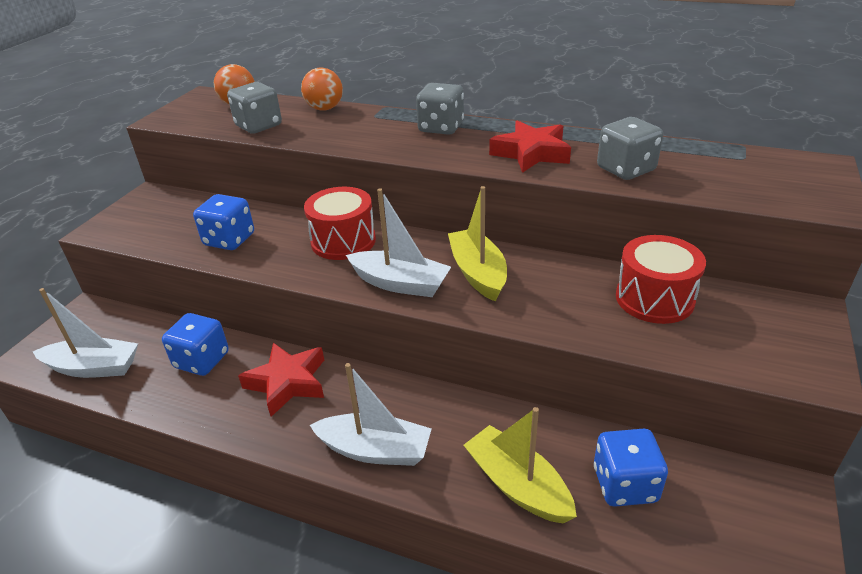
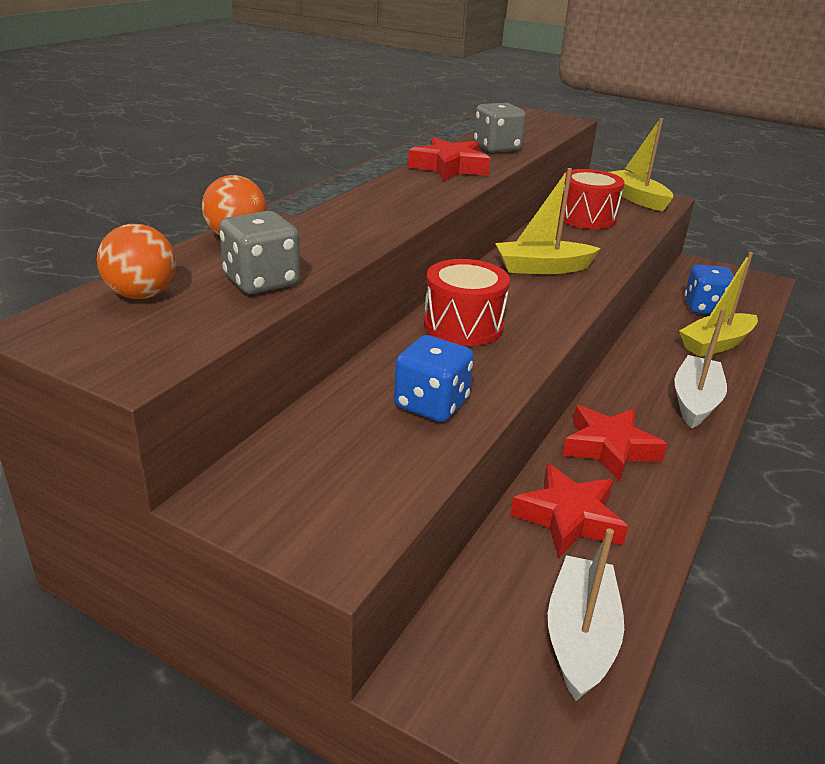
camera: 85 degrees left, 5 degrees down
blue dice [162,313,229,376] -> red star [510,464,628,558]
white boat [346,188,451,297] -> none
grey dice [416,83,464,135] -> none
none -> yellow boat [609,118,673,211]

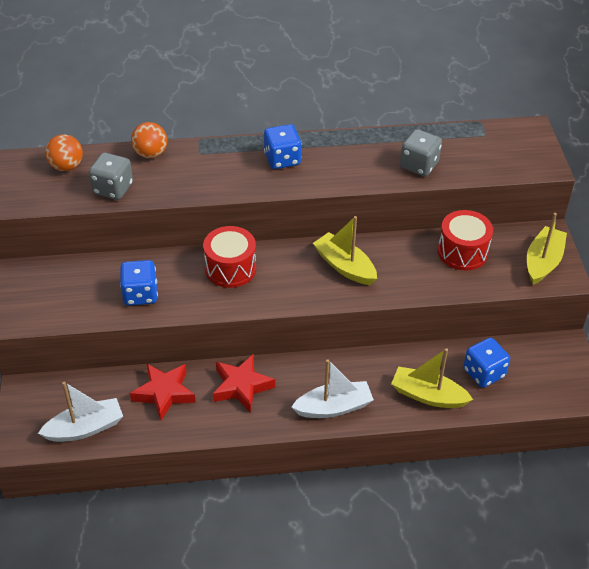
camera: 55 degrees right, 15 degrees up
red star [408,137,491,181] -> none
none -> blue dice [264,124,301,169]

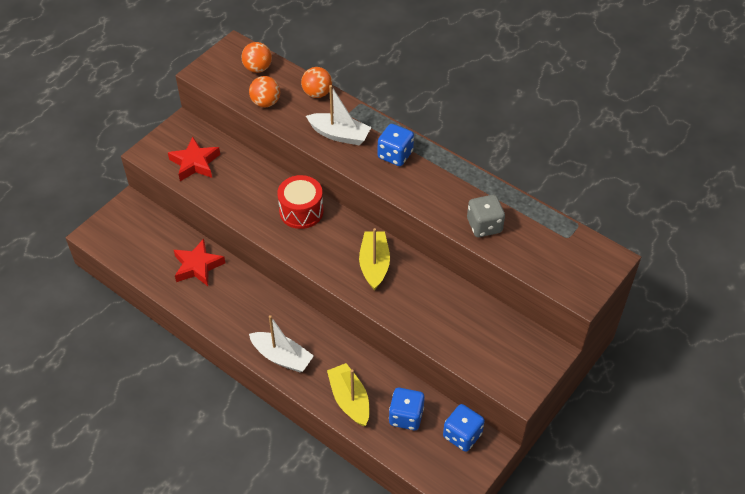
camera: 45 degrees right, 5 degrees up
white boat [38,382,123,442] -> white boat moved to [306,85,371,146]
grey dice [89,153,133,200] -> orange ball [249,76,280,107]
blue dice [120,260,158,306] -> blue dice moved to [443,404,485,452]
red star [213,354,275,413] -> red star moved to [168,137,220,181]
red drum [438,210,493,270] -> none
yellow boat [527,213,567,285] -> none

